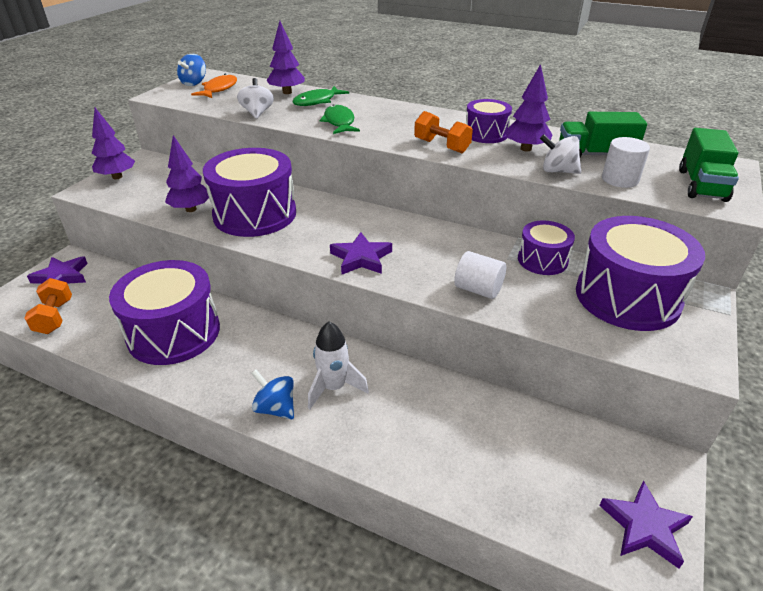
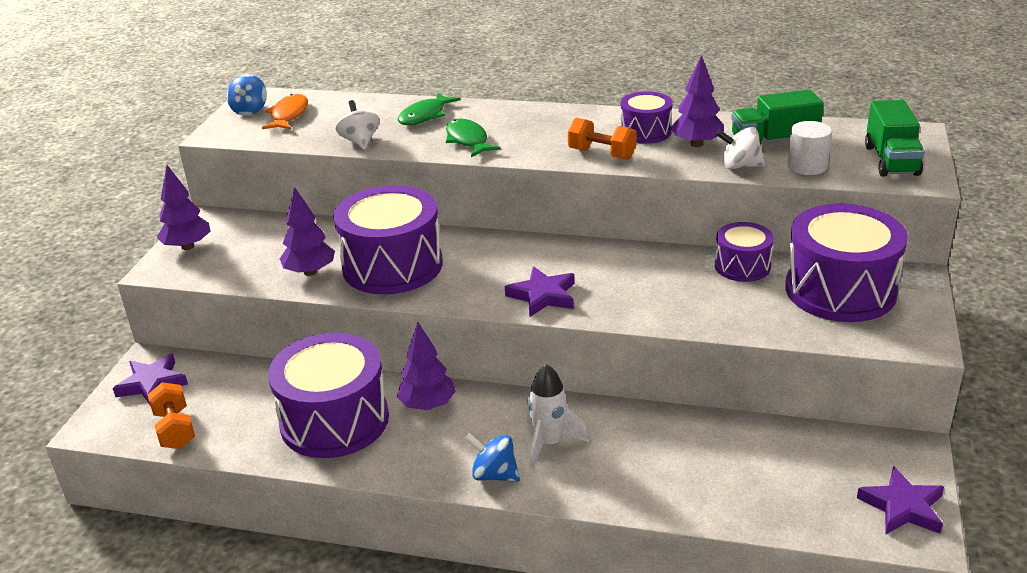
camera: 10 degrees left, 5 degrees down
purple tree [266,21,305,94] -> purple tree moved to [397,322,456,410]
white cylinder [454,251,506,299] -> none

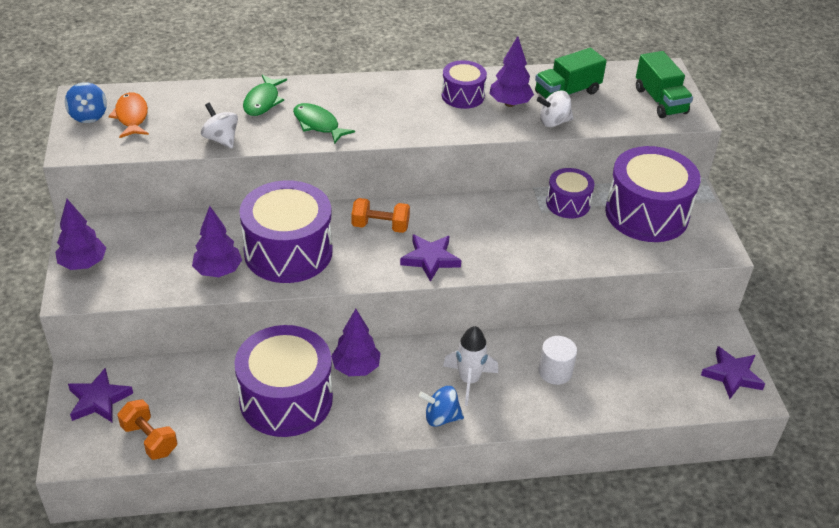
camera: 25 degrees left, 10 degrees up
orange dumbbell [568,118,637,160] -> orange dumbbell moved to [352,198,410,233]
white cylinder [787,121,832,175] -> white cylinder moved to [538,336,577,385]

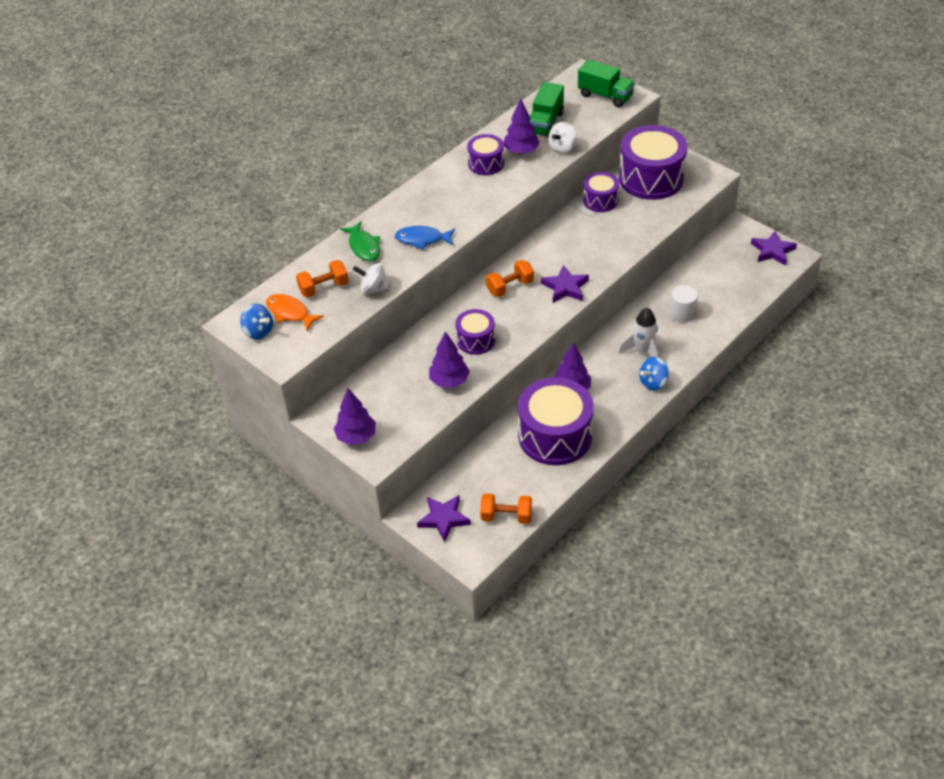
camera: 35 degrees left, 5 degrees up
purple drum [239,180,333,283] -> purple drum [455,309,495,355], size x0.53
green fish [293,103,355,144] -> blue fish [395,226,455,250]
none -> orange dumbbell [296,260,349,297]

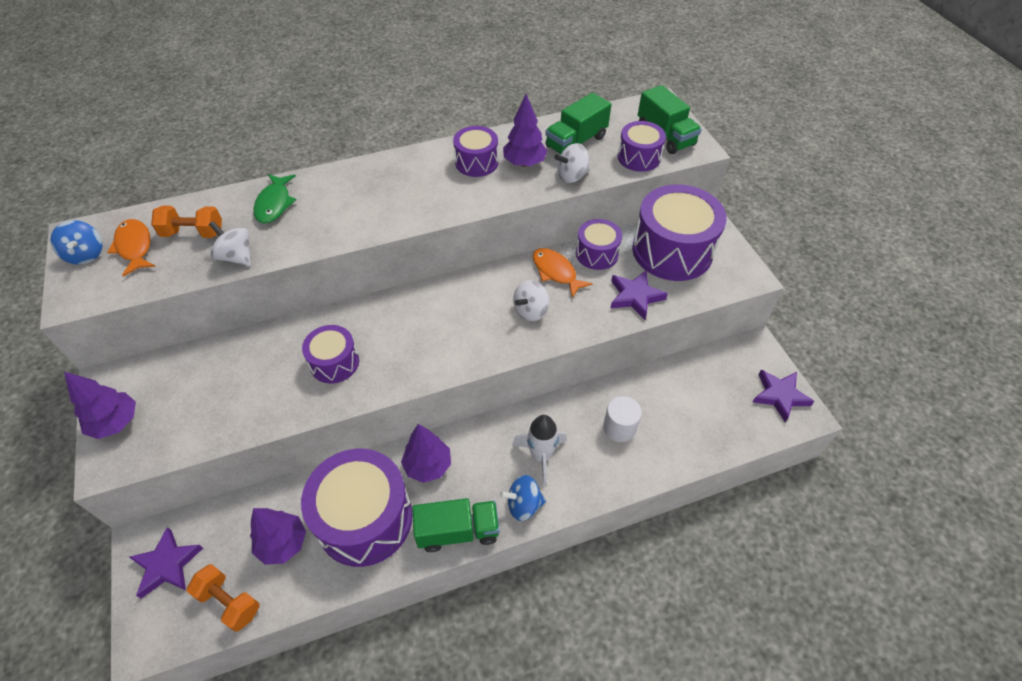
camera: 25 degrees right, 5 degrees up
blue fish [395,226,455,250] -> none
purple tree [429,331,470,388] -> purple tree moved to [250,508,306,565]
orange dumbbell [486,260,534,297] -> none
purple star [541,265,589,303] -> purple star moved to [611,271,668,320]
none -> green truck [412,498,500,552]
none -> white spinning top [513,280,549,321]
none -> orange fish [533,248,593,298]
none -> purple drum [618,121,666,172]

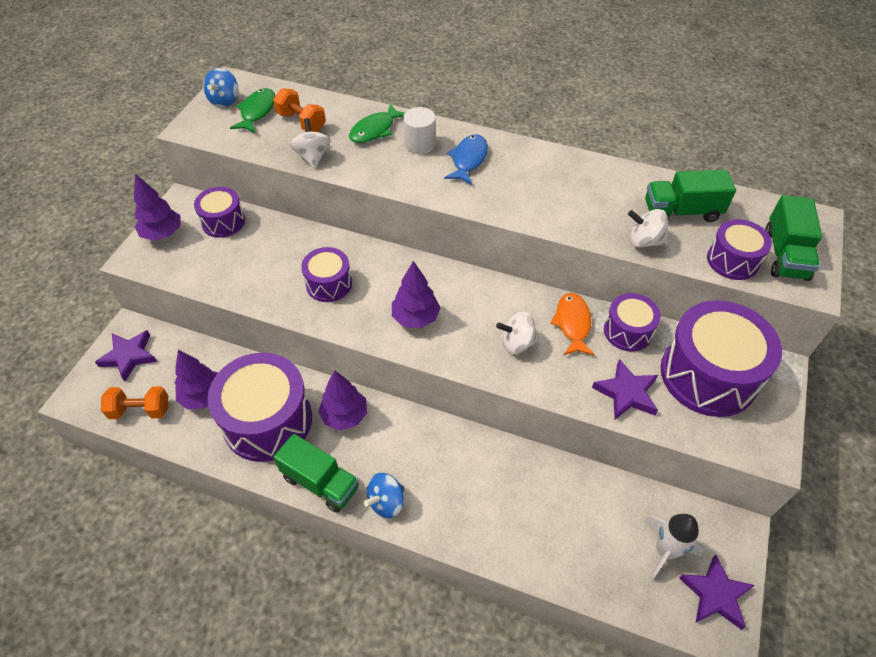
camera: 40 degrees right, 0 degrees up
orange fish [107,219,156,277] -> green fish [230,88,275,133]
orange dumbbell [187,564,259,632] -> orange dumbbell turned 75 degrees counterclockwise [101,386,168,419]
purple drum [453,126,498,177] -> purple drum moved to [194,187,245,238]
blue spinning top [499,475,546,521] -> blue spinning top turned 75 degrees counterclockwise [364,473,404,518]
purple tree [503,94,548,167] -> purple tree moved to [392,261,441,328]
white rocket [512,415,567,486] -> white rocket moved to [644,514,704,581]
white cylinder [603,396,642,442] -> white cylinder moved to [403,107,436,154]
none -> blue fish [444,134,488,185]

